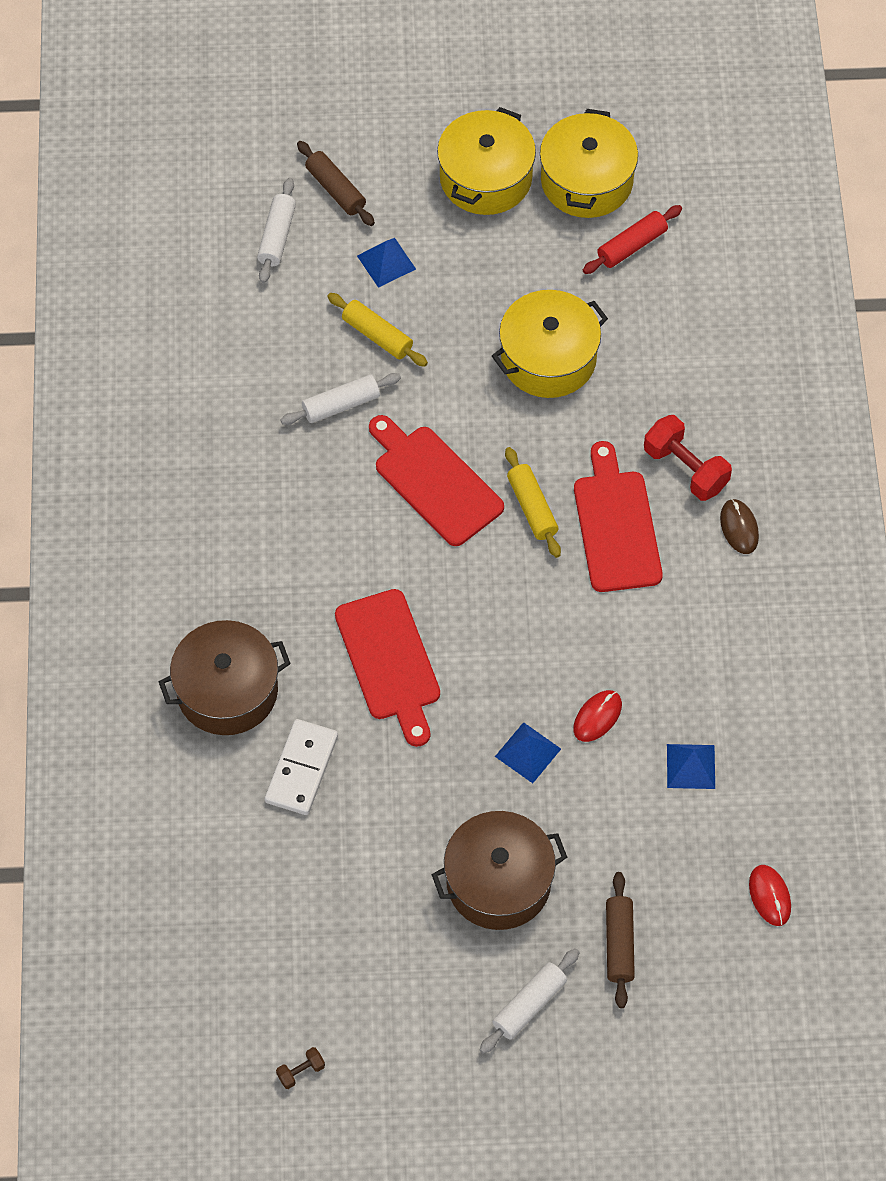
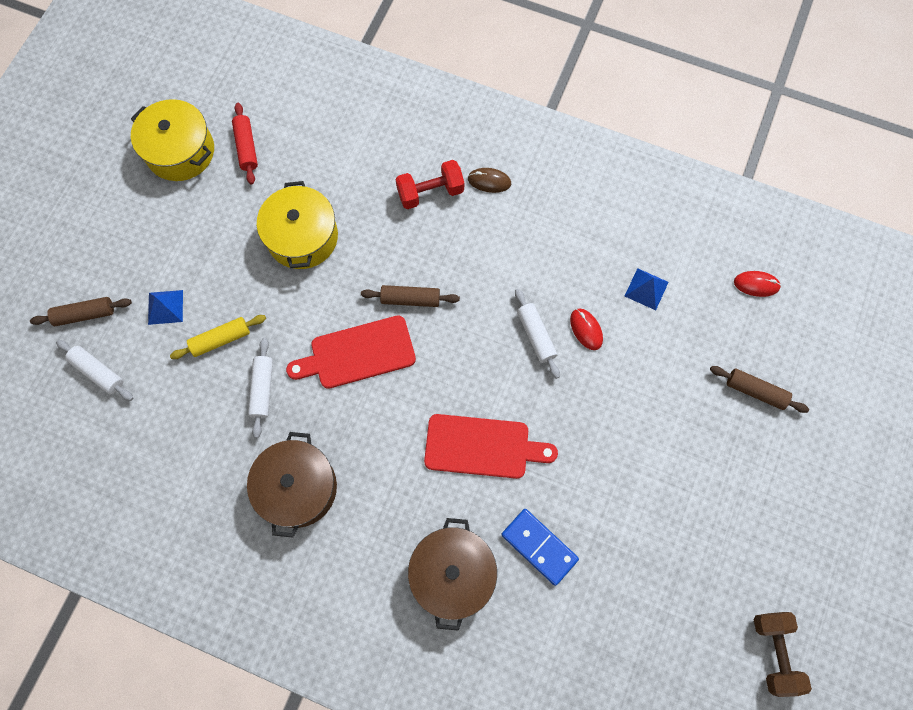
camera: 65 degrees left, 10 degrees up
white domino [265,719,338,815] -> blue domino [501,509,579,586]
brown dumbbell [276,1047,325,1089] -> brown dumbbell [753,612,812,697], size x2.11
brown pot [431,811,567,930] -> brown pot moved to [247,432,337,538]
yellow pot [437,107,536,215] -> none
white rolling pin [480,949,580,1054] -> white rolling pin moved to [515,289,560,379]
blue pyramid [495,722,561,783] -> none
yellow rolling pin [505,447,561,558] -> brown rolling pin [361,285,460,307]
red cutting board [574,441,663,592] -> none

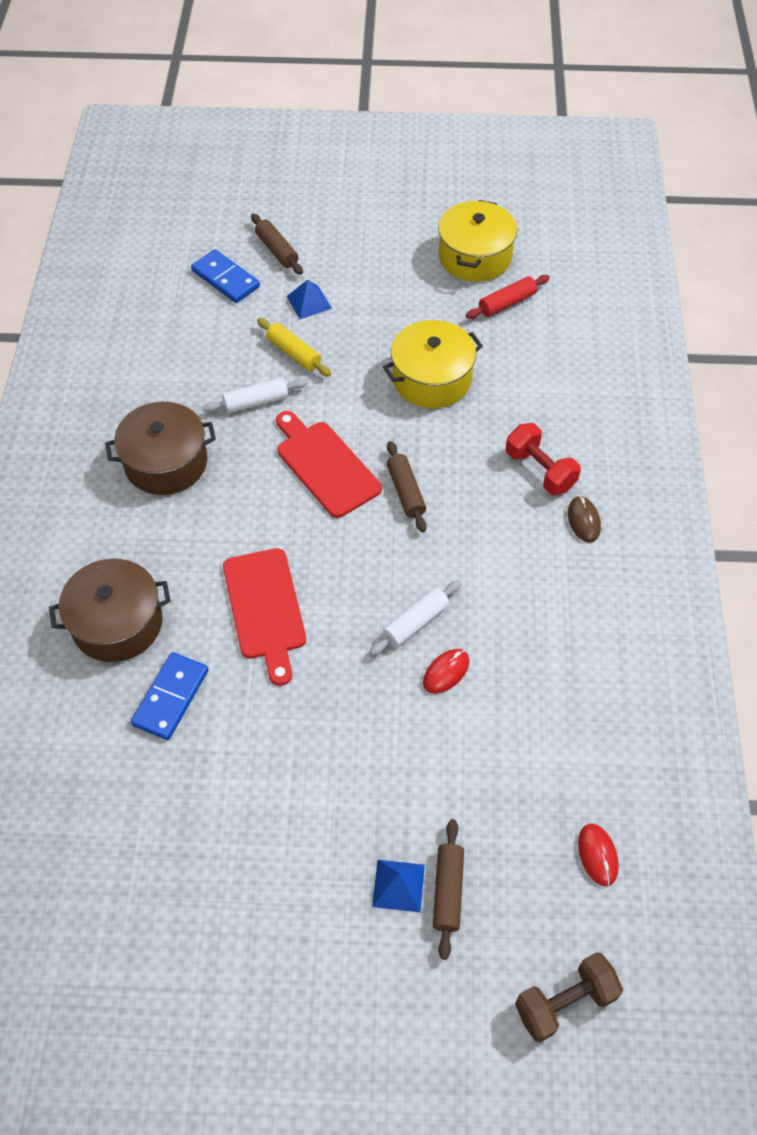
camera: 70 degrees right, 15 degrees down
white rolling pin [56,340,133,401] -> blue domino [191,249,260,303]
blue pyramid [625,268,669,310] -> blue pyramid moved to [372,860,425,912]
brown dumbbell [753,612,812,697] -> brown dumbbell moved to [515,952,623,1042]

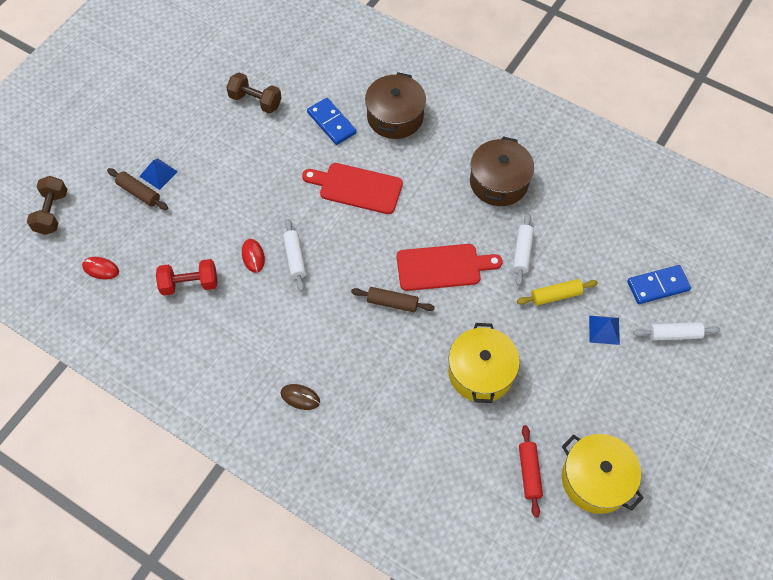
camera: 120 degrees right, 5 degrees up
brown rolling pin [251,214,303,275] -> white rolling pin [633,322,720,341]
red dumbbell [506,423,581,495] -> red dumbbell moved to [156,259,217,296]
none -> brown dumbbell [226,73,282,113]

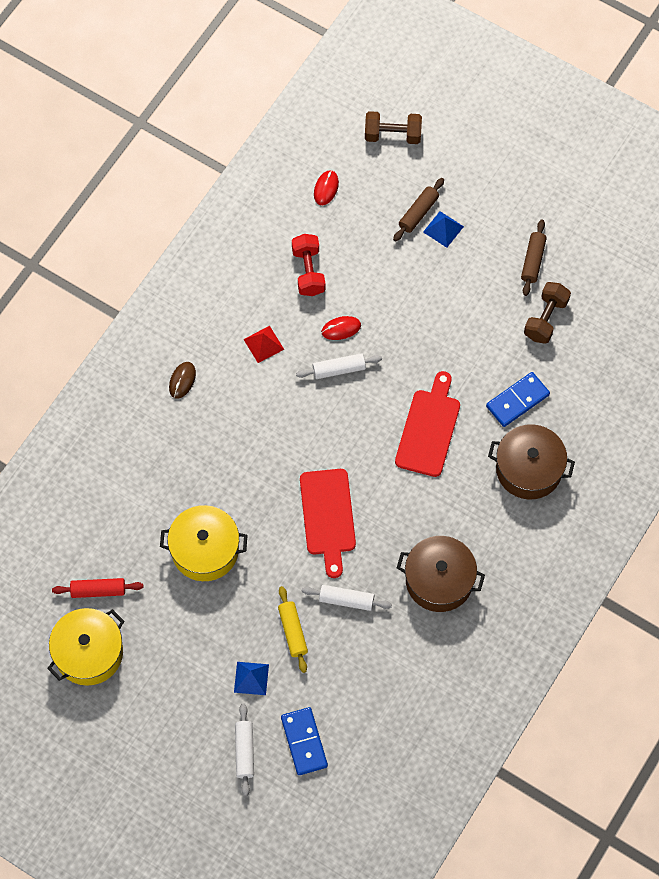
camera: 90 degrees right, 5 degrees up
brown rolling pin [351,287,435,312] -> brown rolling pin moved to [521,219,547,296]
none -> red pyramid [243,326,284,363]

